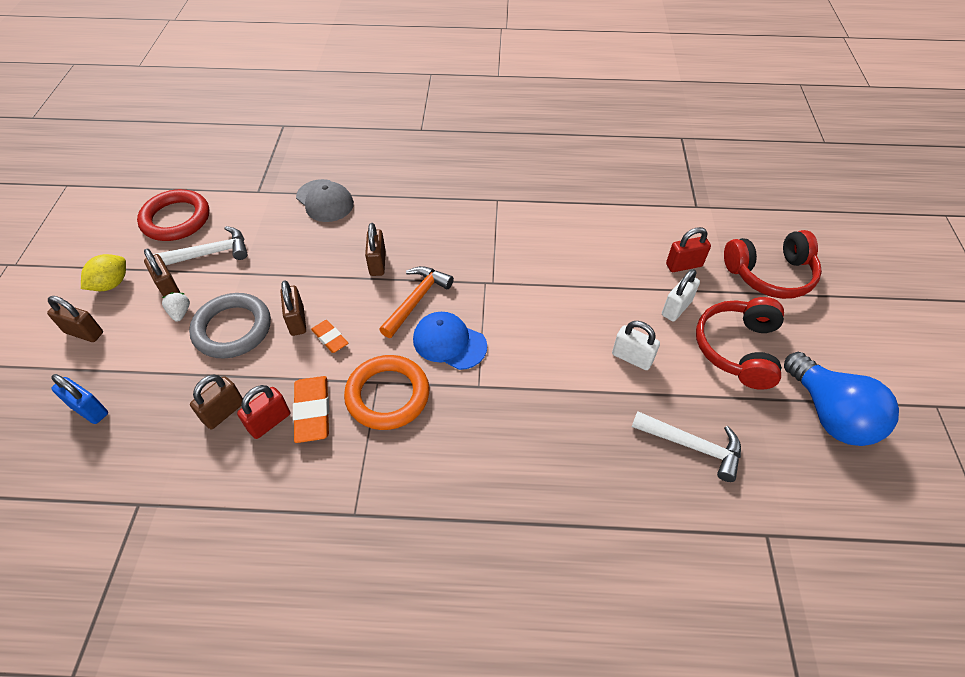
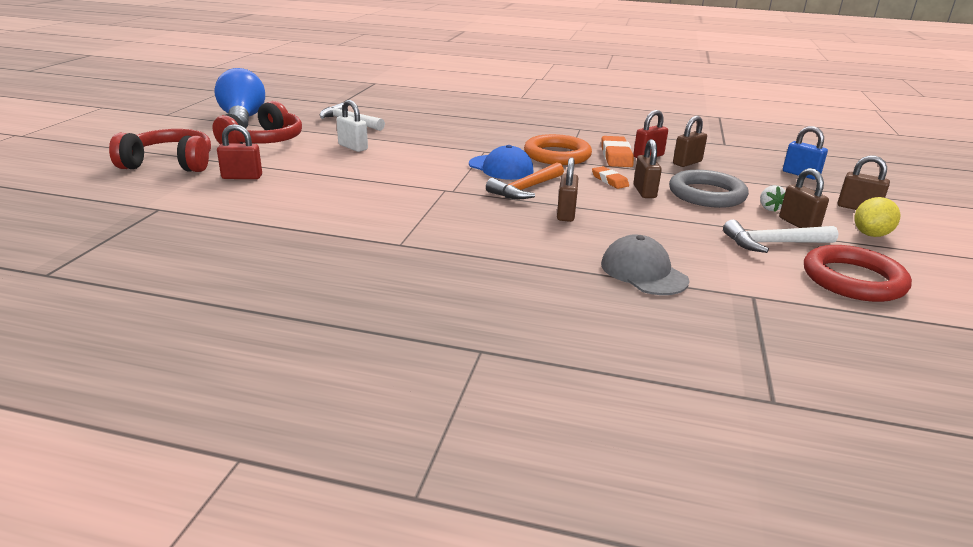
camera: 170 degrees left, 25 degrees down
white padlock [662,269,700,322] -> none

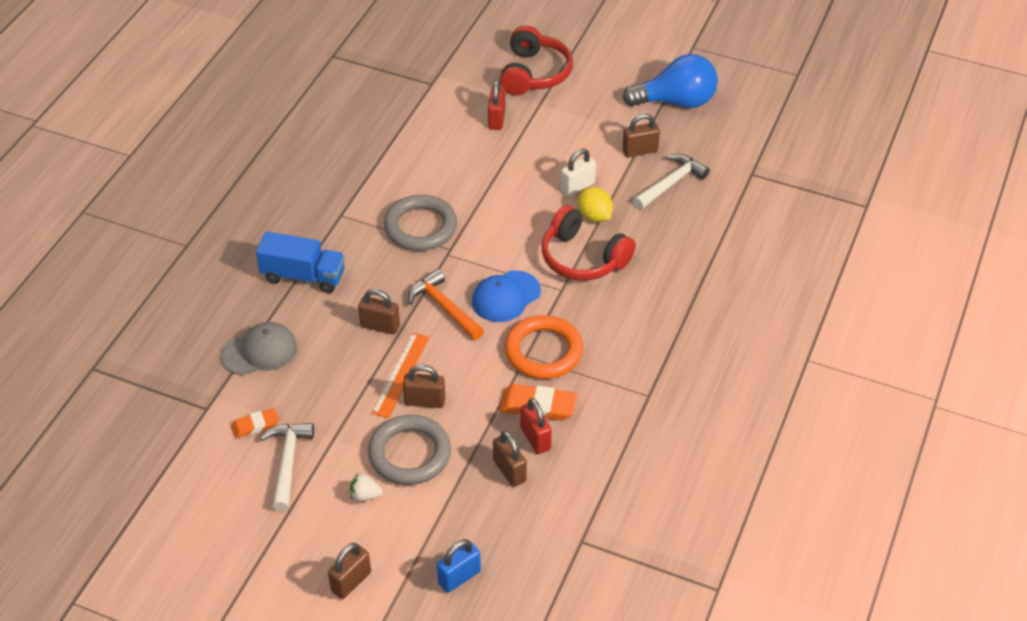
camera: 100 degrees right, 20 degrees up
red headphones [212,101,302,144] -> red headphones moved to [542,205,636,281]
orange eraser [592,166,629,189] -> orange eraser moved to [231,408,279,438]
brown padlock [779,168,829,228] -> brown padlock moved to [622,113,660,157]
red ring [804,245,912,302] -> none
yellow lemon [854,197,900,237] -> yellow lemon moved to [577,187,613,222]
none -> blue truck [256,231,345,293]
none -> orange ruler [371,332,429,418]
none -> grey ring [384,195,457,251]

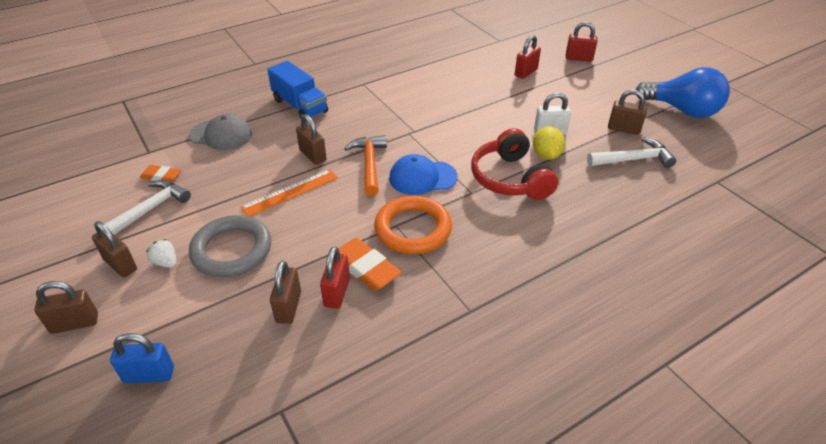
camera: 35 degrees right, 5 degrees down
grey ring [384,195,457,251] -> none
brown padlock [403,365,445,408] -> brown padlock moved to [92,221,137,277]
red headphones [499,25,573,95] -> red padlock [566,22,597,62]

